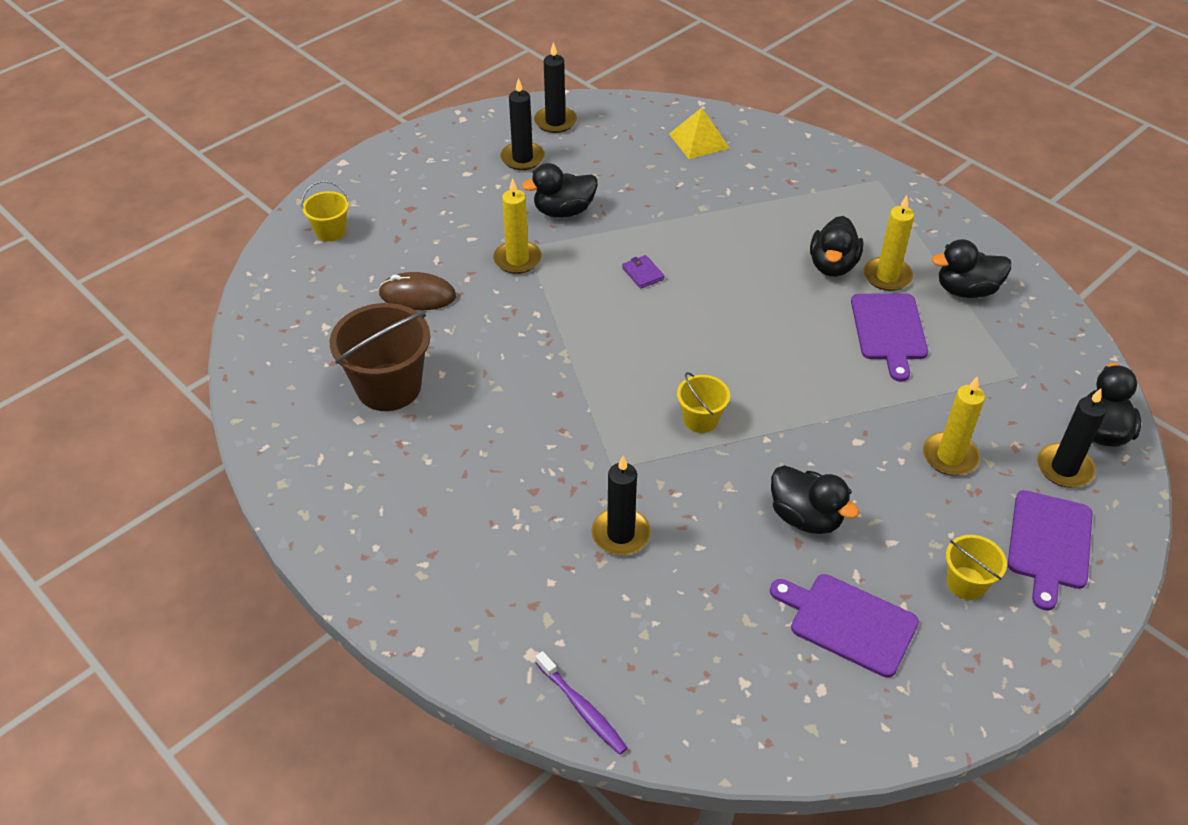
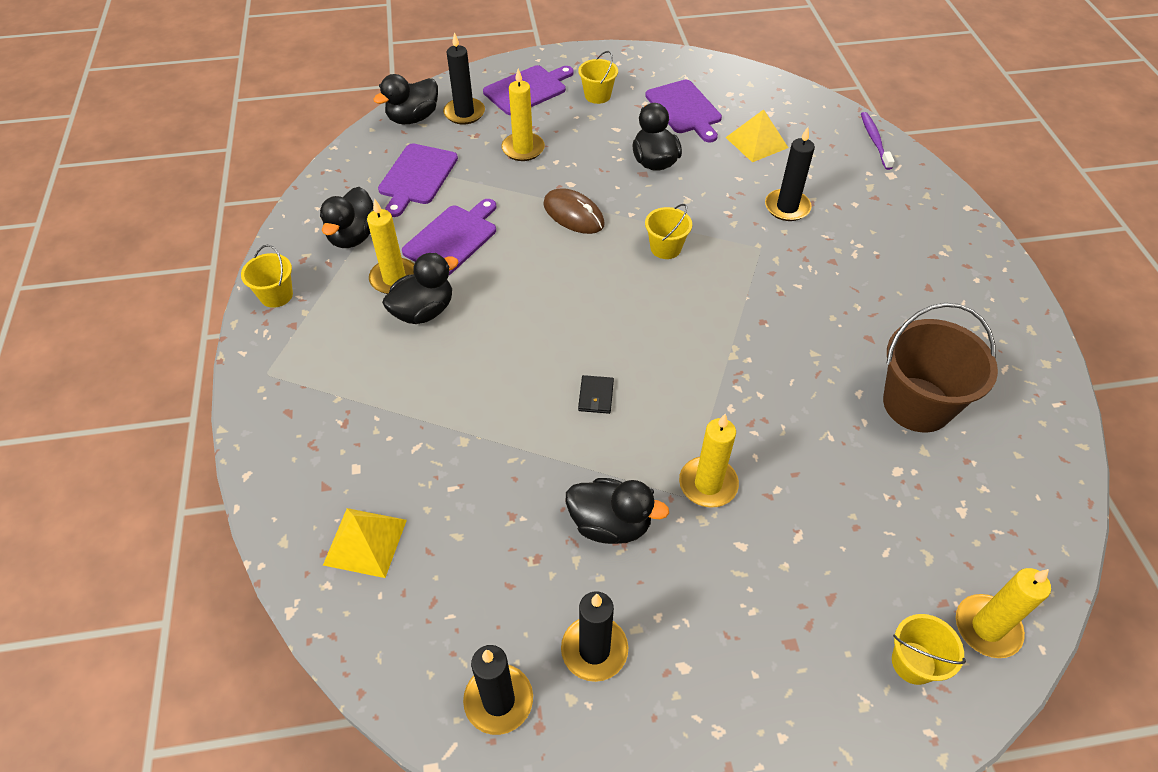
camera: 145 degrees left, 5 degrees up
brown mouse [378,272,456,310] -> brown mouse moved to [543,188,605,234]
purple wallet [622,255,664,289] -> black wallet [578,375,614,414]
black duck [932,239,1011,298] -> black duck turned 75 degrees clockwise [320,187,374,248]
none -> yellow bucket [241,245,293,308]
none -> purple cutting board [378,143,458,217]
none -> yellow pyramid [725,109,788,162]
none -> yellow candle [956,568,1051,658]

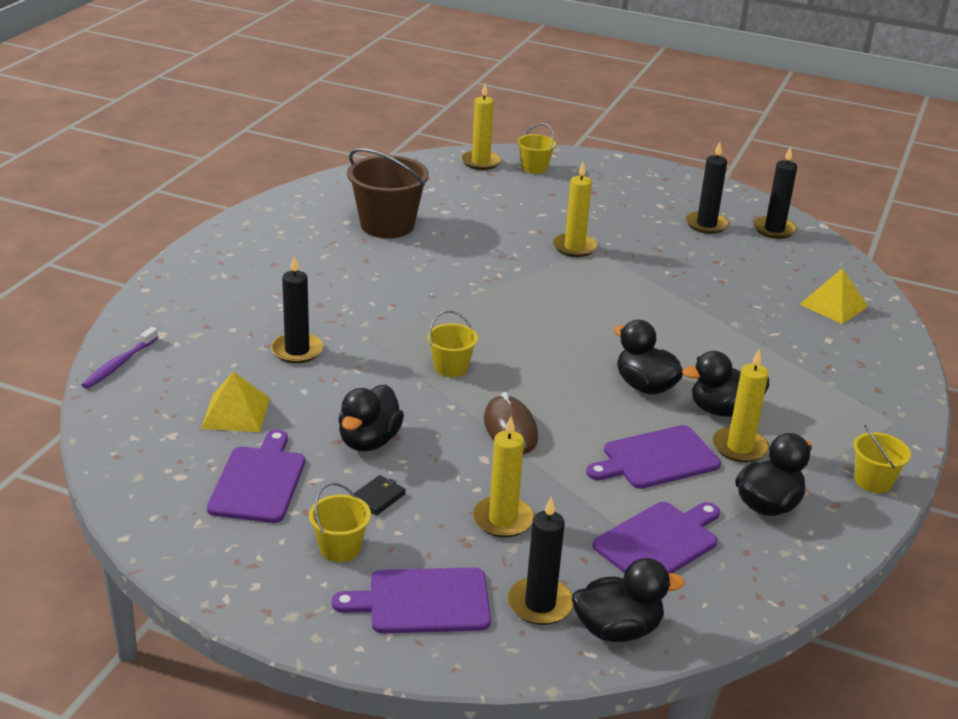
camera: 150 degrees left, 20 degrees down
black duck [566,478,669,544] -> black duck moved to [614,320,683,395]
black wallet [578,375,614,414] -> black wallet moved to [351,475,406,515]

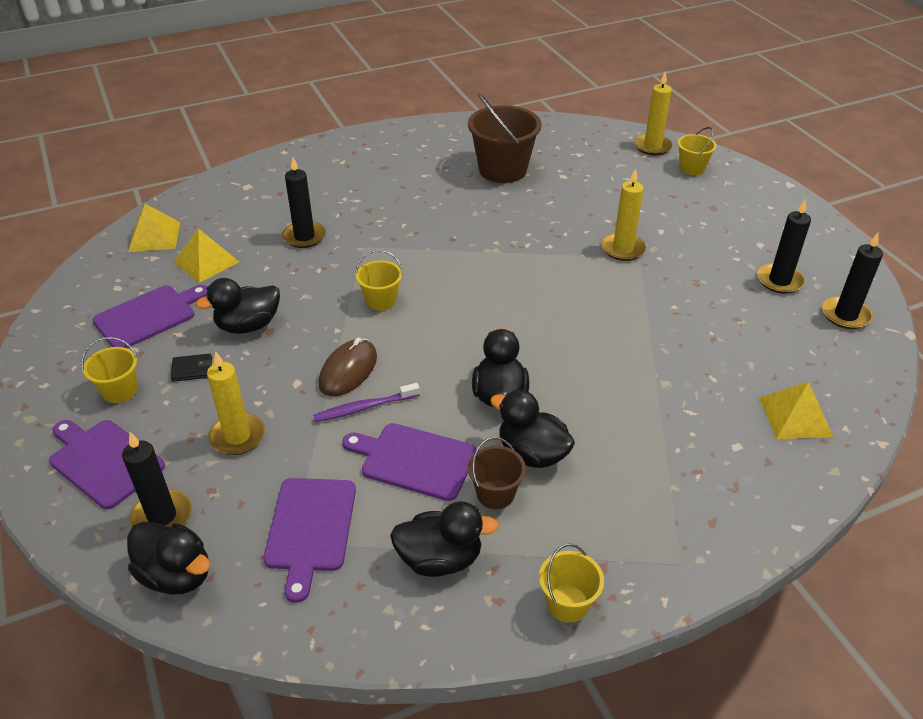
camera: 45 degrees right, 10 degrees up
purple toothbrush [82,327,159,389] -> purple toothbrush moved to [313,383,420,422]
purple cutting board [593,502,720,573] -> purple cutting board turned 90 degrees clockwise [264,478,356,603]
yellow candle [713,349,769,463] -> brown bucket [468,437,526,509]
none -> yellow pyramid [128,204,180,252]

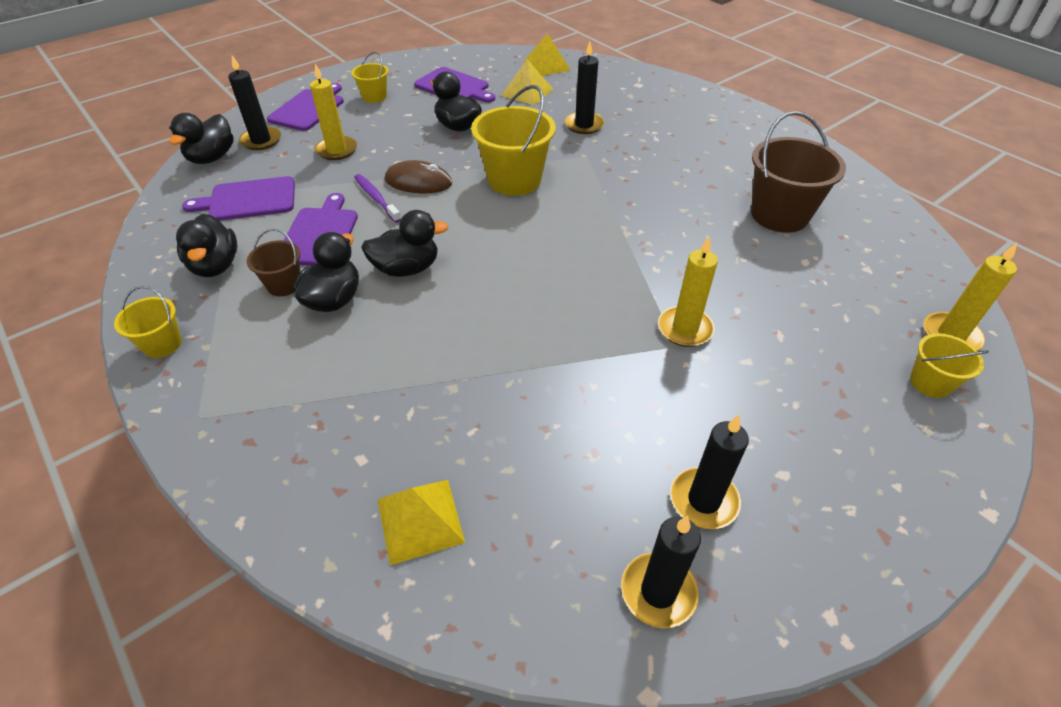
camera: 75 degrees right, 5 degrees up
black wallet [171,354,212,382] -> none
yellow bucket [355,250,403,311] -> yellow bucket [471,85,556,196], size x1.88

